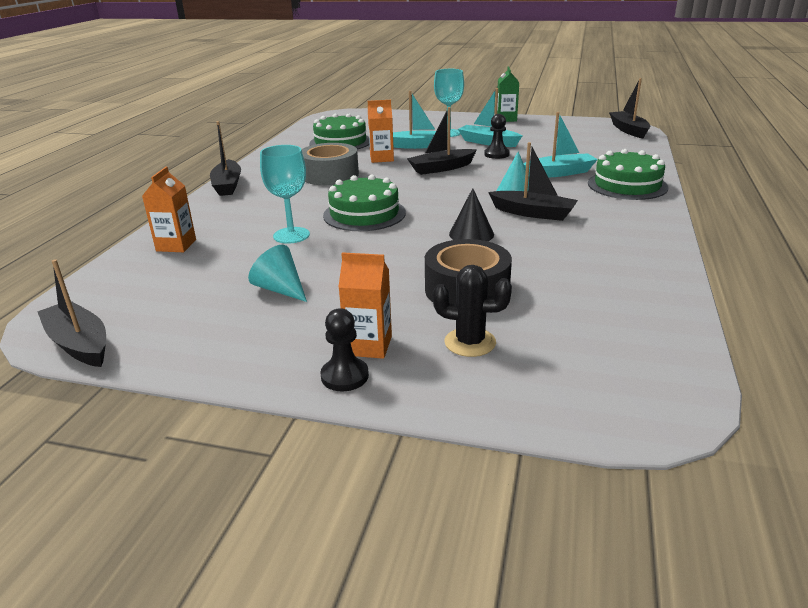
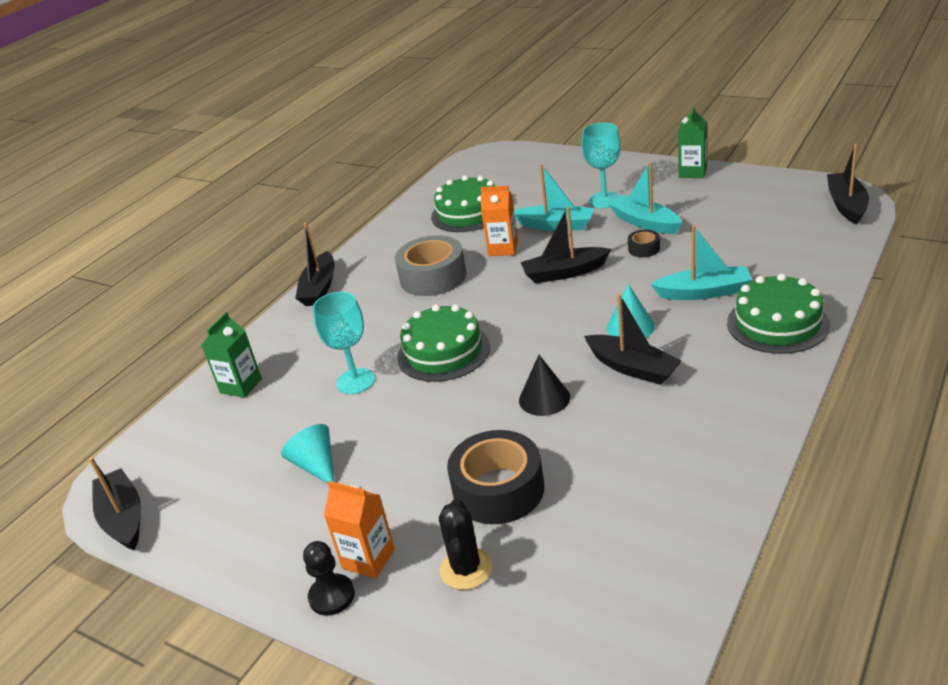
camera: 20 degrees right, 5 degrees up
orange carton [142,167,196,252] -> green carton [201,312,262,398]
black cactus [433,265,512,357] -> black cactus turned 60 degrees clockwise [439,499,492,590]
black pawn [484,114,510,159] -> black tape [628,230,660,257]

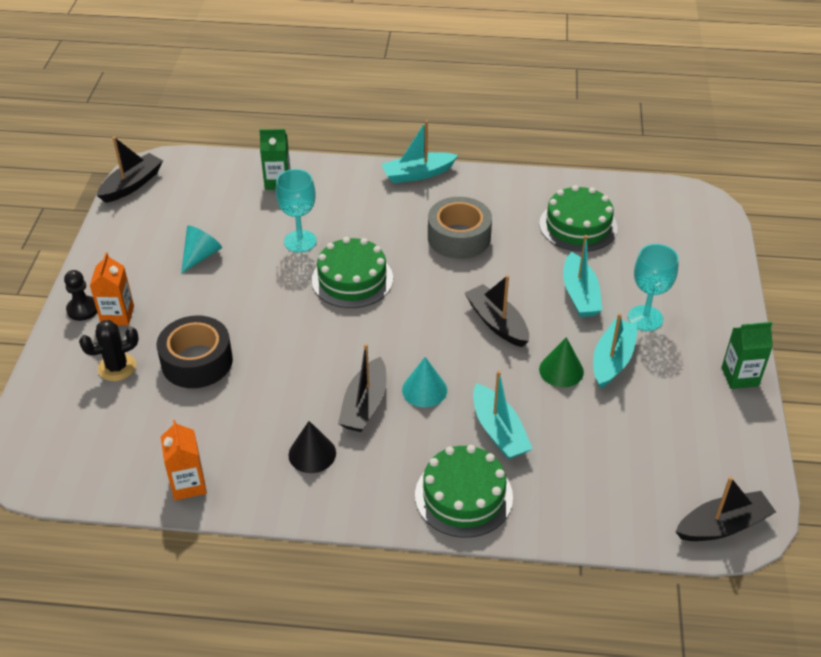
camera: 60 degrees right, 10 degrees up
black boat [295,223,335,306] -> turquoise boat [381,120,458,183]
orange carton [481,186,518,256] -> orange carton moved to [161,420,207,501]
black cone [519,355,570,416] -> black cone moved to [289,421,336,473]
black tape [628,230,660,257] -> green cone [539,337,584,387]

